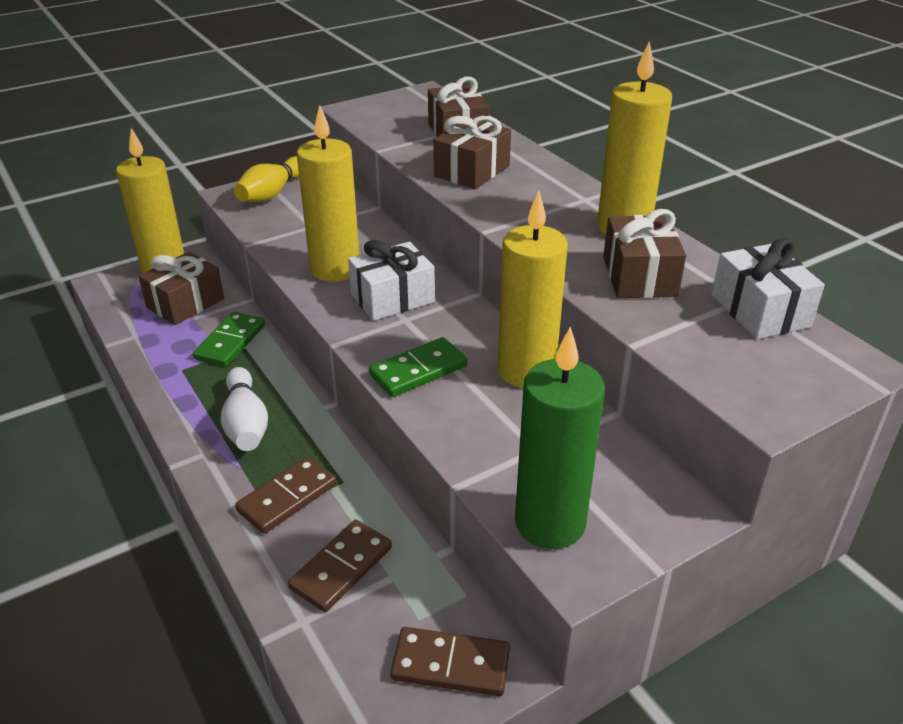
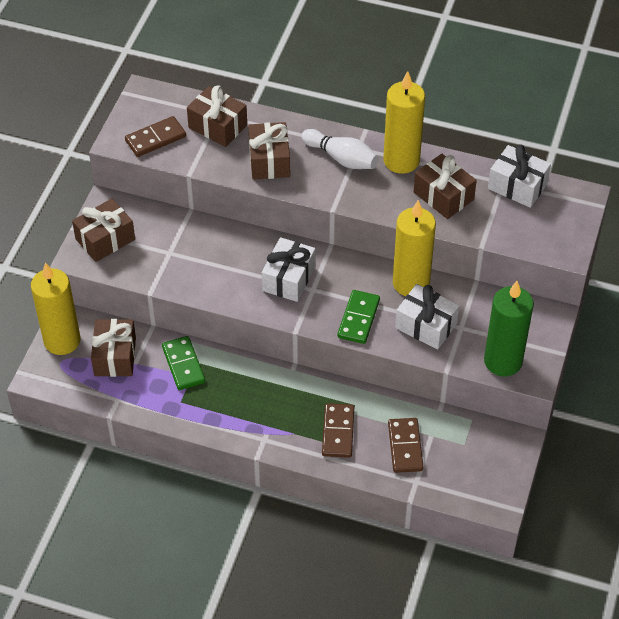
camera: 40 degrees left, 15 degrees up
white bowling pin [221,367,268,451] -> white bowling pin moved to [301,129,379,169]
yellow bowling pin [234,156,299,202] -> brown gift [72,199,135,262]
yellow candle [297,105,359,282] -> none
brown domino [390,627,510,696] -> brown domino moved to [125,116,186,157]
none -> white gift [395,284,459,350]

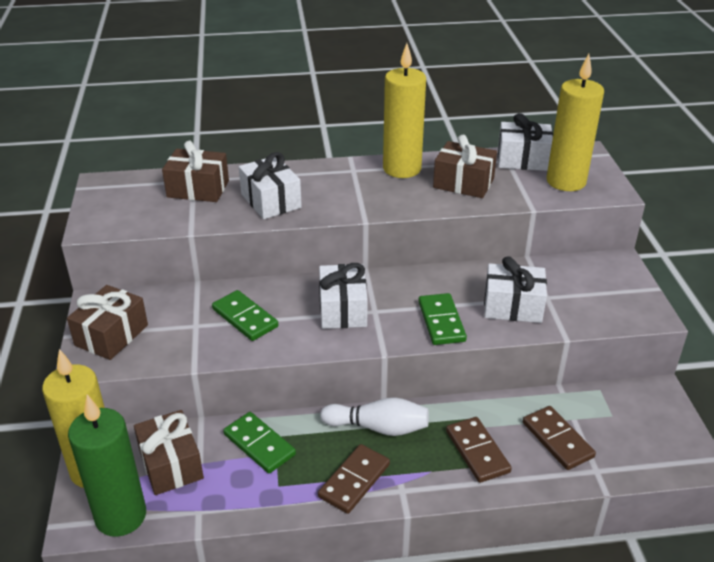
camera: 25 degrees left, 15 degrees down
brown domino [125,116,186,157] -> brown domino moved to [318,444,390,514]
brown gift [248,122,290,180] -> white gift [239,152,302,219]
white bowling pin [301,129,379,169] -> white bowling pin moved to [320,397,429,436]
yellow candle [393,200,436,296] -> yellow candle moved to [546,54,604,191]
green candle [484,281,534,376] -> green candle moved to [68,394,146,537]
none -> green domino [212,290,278,341]

